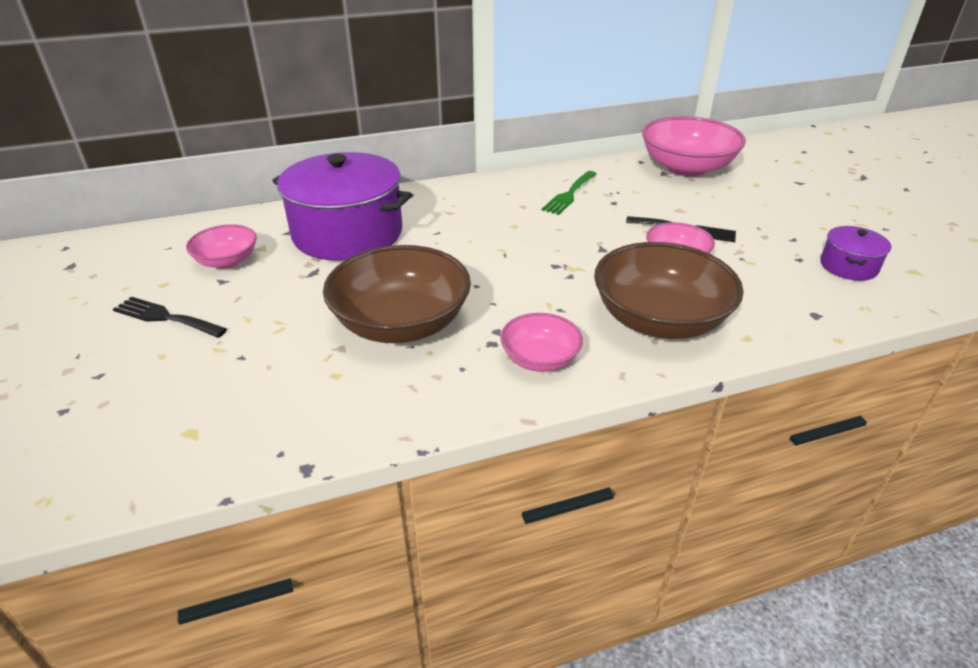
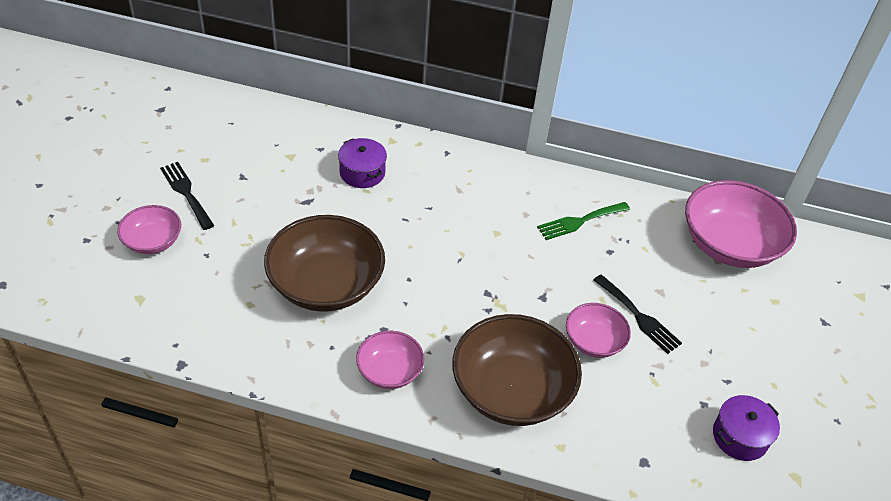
camera: 30 degrees right, 10 degrees up
pink bowl [186,224,257,268] -> pink bowl moved to [117,205,181,254]
purple pot [272,152,412,261] -> purple pot [338,138,387,188], size x0.46

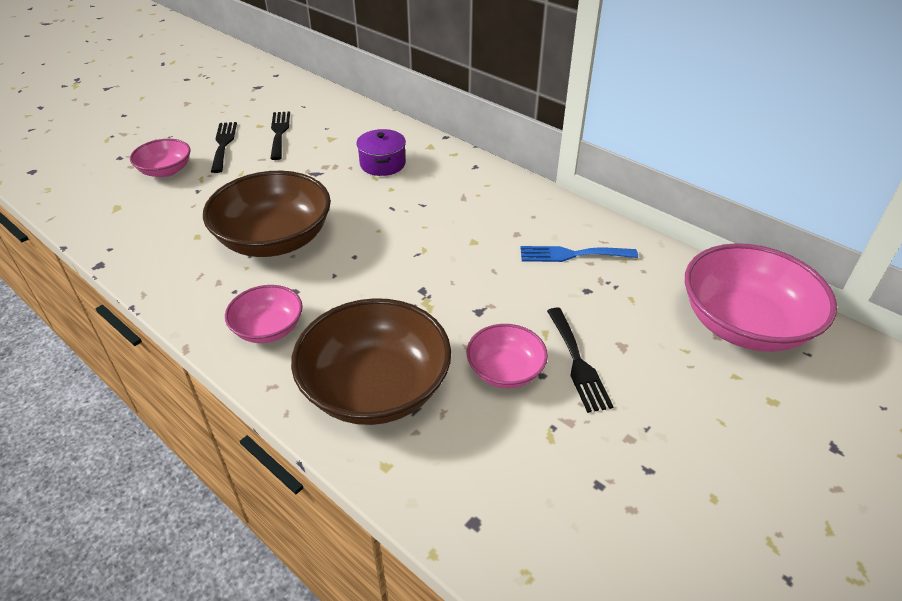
camera: 30 degrees right, 5 degrees down
green fork [537,202,630,240] -> blue fork [520,246,638,262]
purple pot [713,395,780,461] -> none
none -> black fork [270,111,290,160]

